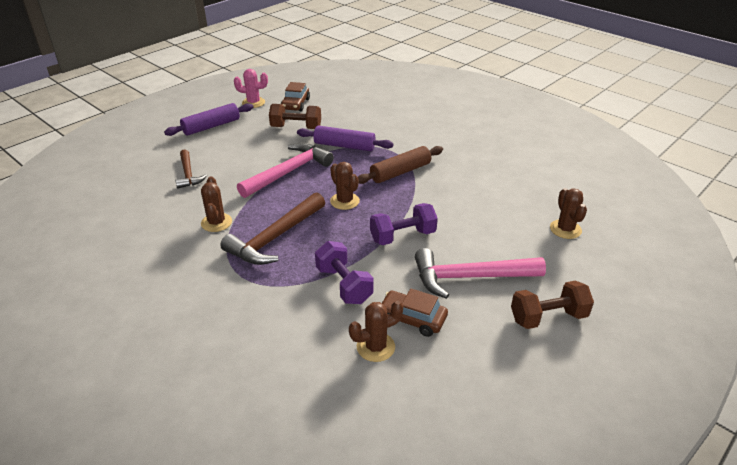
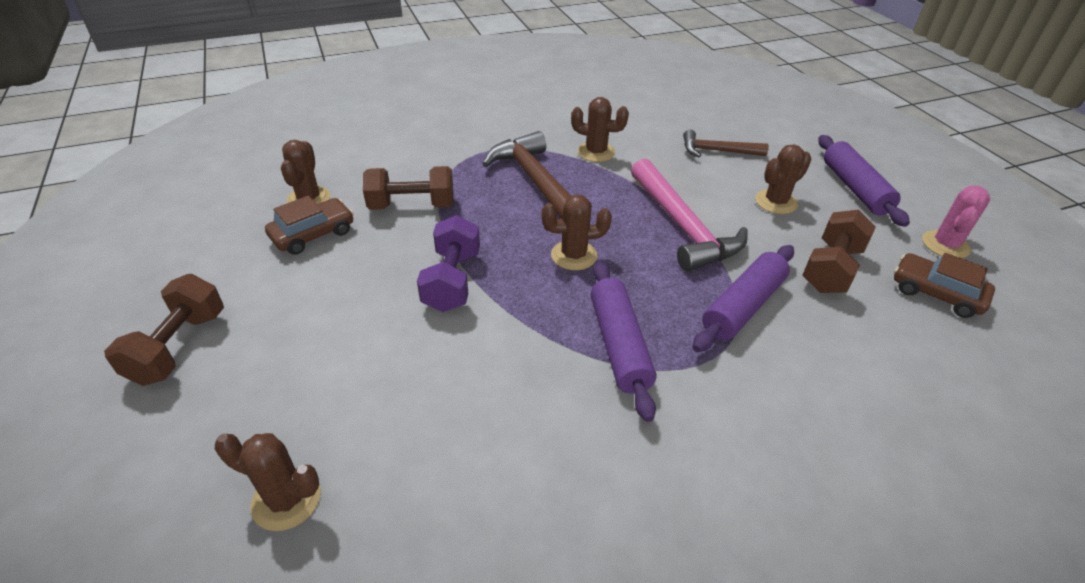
camera: 115 degrees right, 5 degrees up
purple dumbbell [315,241,374,304] -> brown dumbbell [363,166,454,210]
brown rolling pin [358,146,443,184] -> purple rolling pin [591,262,656,422]
pink hammer [415,248,546,299] -> none
none -> brown cactus [755,144,812,214]

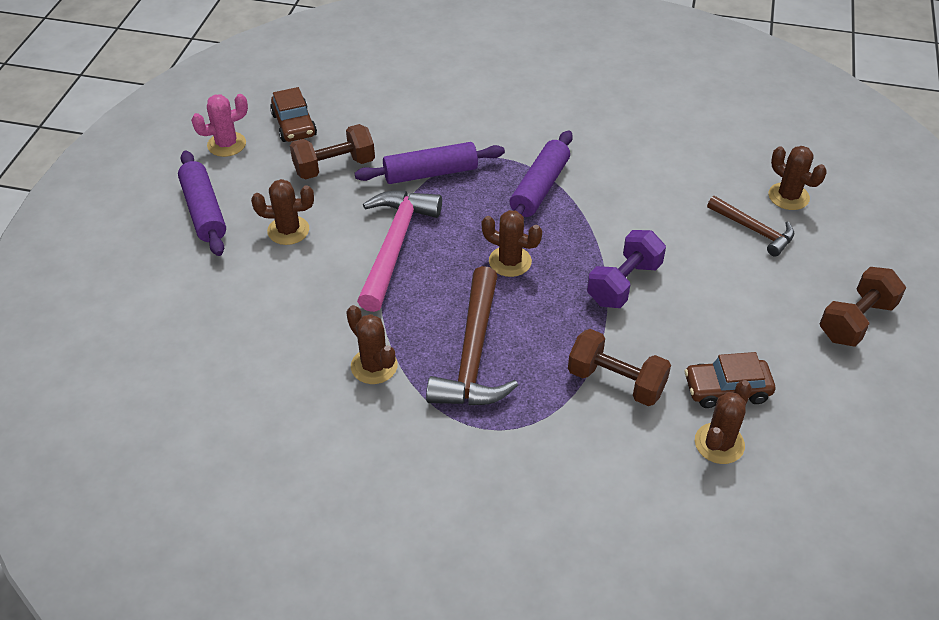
camera: 145 degrees left, 5 degrees up
brown hammer [683,129,769,157] -> brown hammer moved to [707,196,794,257]
purple rolling pin [818,135,910,227] -> purple rolling pin turned 45 degrees counterclockwise [178,151,226,256]

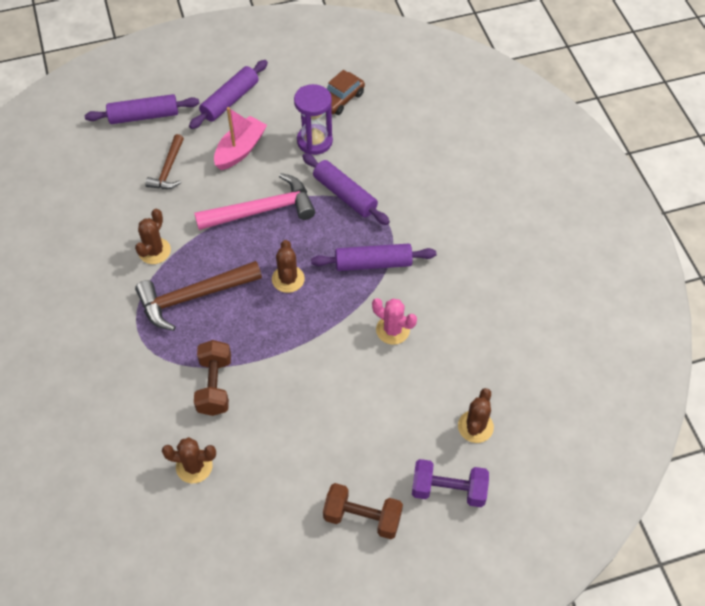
camera: 60 degrees right, 10 degrees up
pink cactus [191,94,248,157] -> pink cactus moved to [372,298,417,345]
brown cactus [251,179,314,245] -> pink boat [214,107,267,170]
brown dumbbell [290,124,375,180] -> purple hourglass [294,84,333,155]
purple dumbbell [587,230,666,308] -> purple dumbbell moved to [412,459,489,507]
brown car [684,352,775,408] -> none
brown hammer [707,196,794,257] -> brown hammer moved to [145,134,184,189]
none -> purple rolling pin [85,94,199,124]

